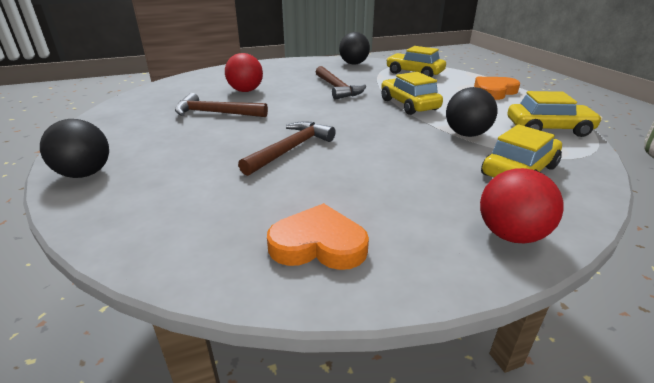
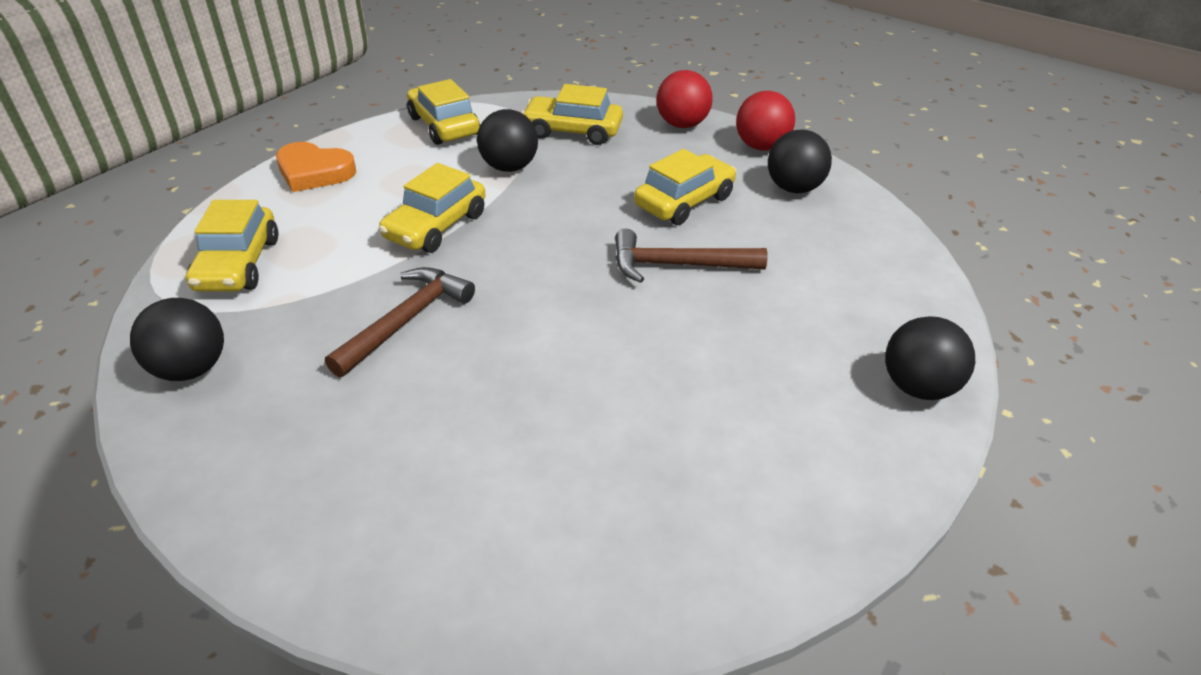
camera: 125 degrees left, 10 degrees up
brown hammer [175,93,268,117] -> none
red ball [225,53,263,92] -> red ball moved to [736,91,795,151]
orange heart [267,203,369,270] -> black ball [768,130,832,193]
none -> yellow car [634,149,736,225]

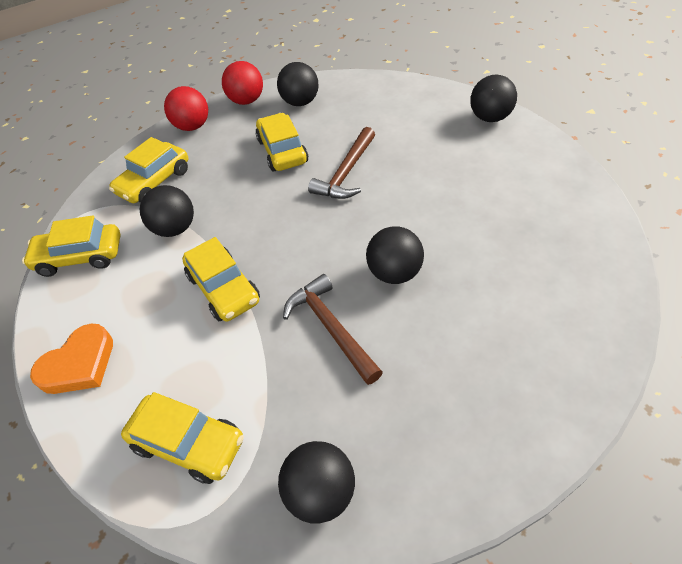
camera: 60 degrees left, 10 degrees up
none -> black ball [366,227,424,284]

